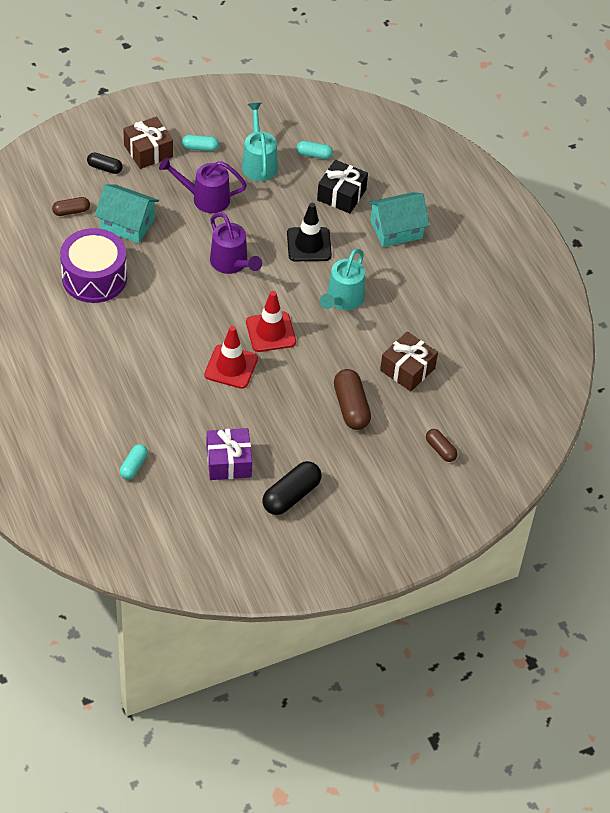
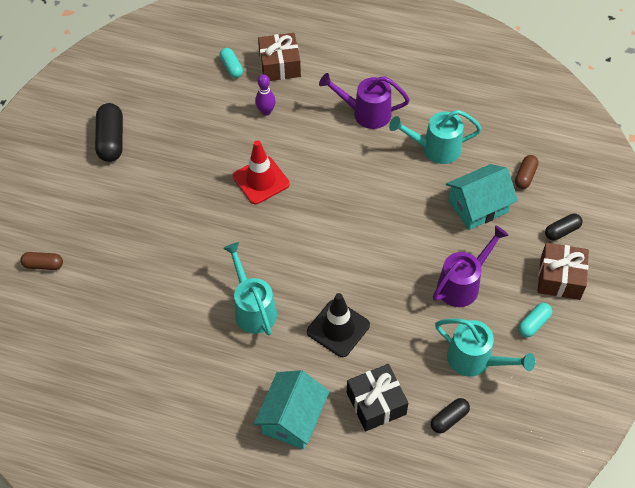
camera: 135 degrees right, 5 degrees up
purple drum [60,228,127,303] -> turquoise watering can [389,110,482,164]
purple gift [206,428,252,480] -> none
purple watering can [210,213,262,274] -> purple watering can moved to [319,73,410,129]
red traffic cone [246,291,296,352] -> none
turquoise capsule [296,141,333,159] -> black capsule [431,398,470,433]
brown capsule [334,369,371,430] -> none
brown gift [380,331,438,391] -> brown gift moved to [258,33,301,81]
none -> purple bowling pin [255,74,276,116]

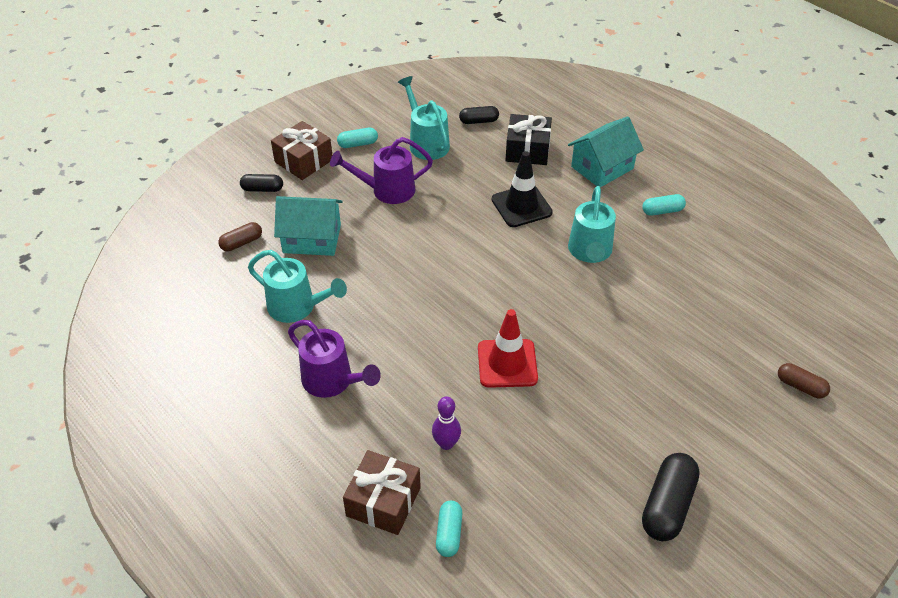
camera: 150 degrees left, 10 degrees down
none -> turquoise capsule [642,194,686,216]

